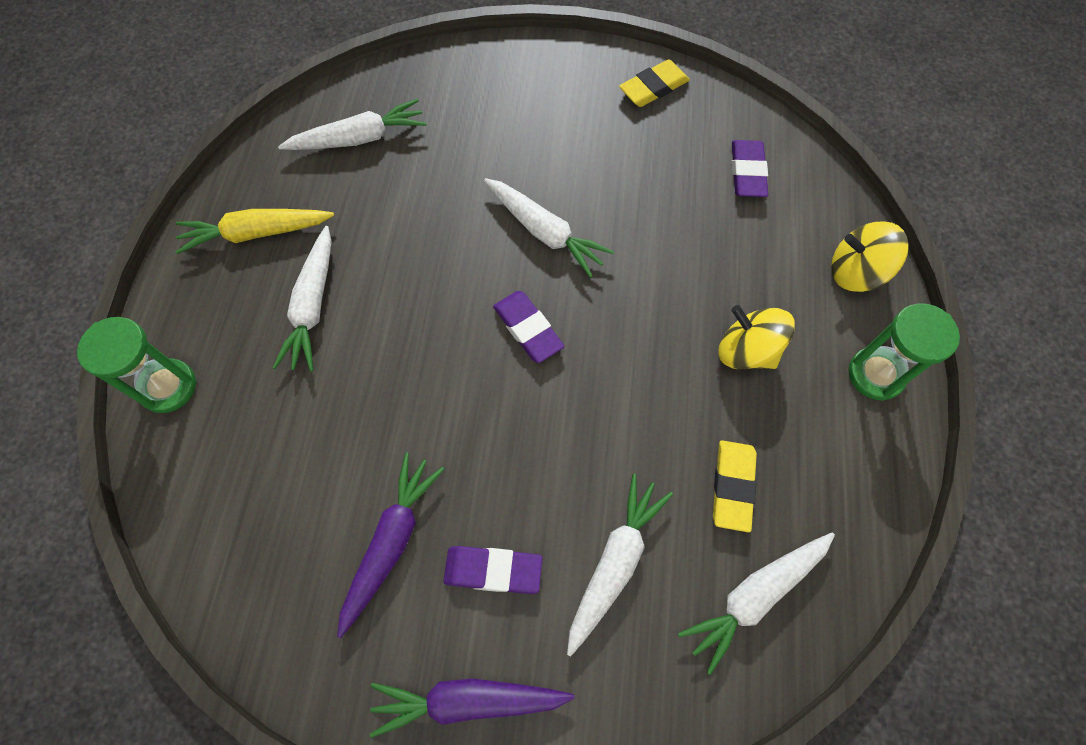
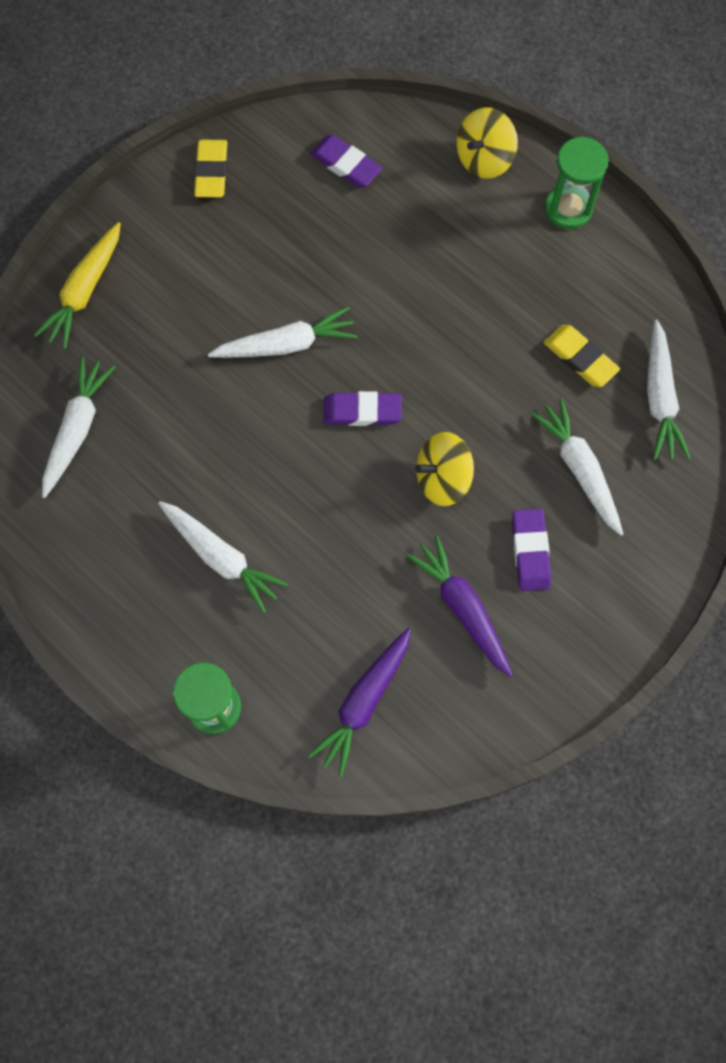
camera: 55 degrees left, 5 degrees up
yellow carrot [176,209,334,254] -> yellow carrot moved to [34,222,121,349]
purple carrot [370,678,575,738] -> purple carrot moved to [308,628,411,777]
purple eraser [443,546,542,594] -> purple eraser turned 45 degrees counterclockwise [512,509,551,591]
yellow spinning top [718,305,795,369] -> yellow spinning top moved to [415,432,474,506]

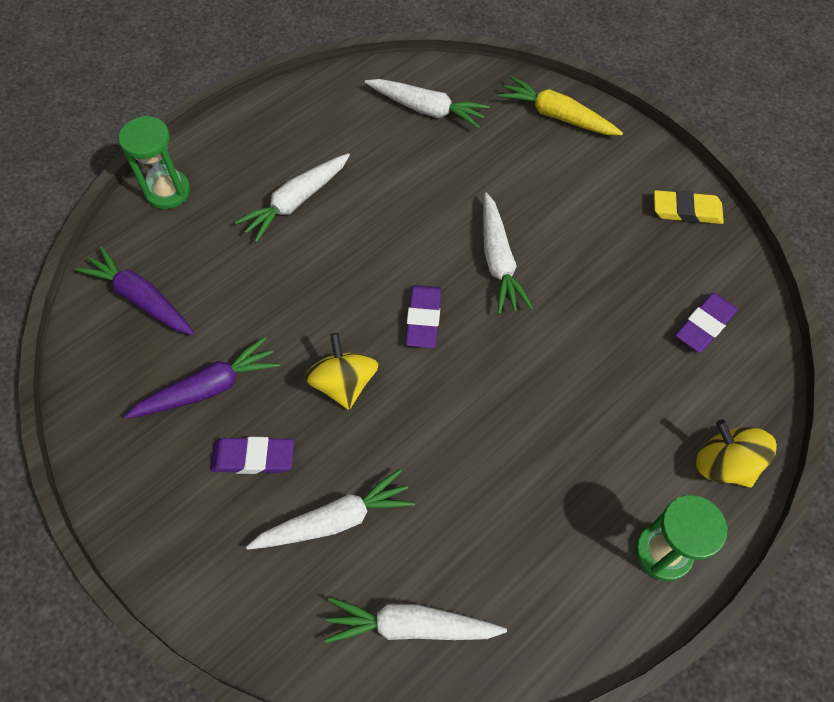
camera: 95 degrees right, 10 degrees down
yellow eraser [544,325,620,387] -> none

